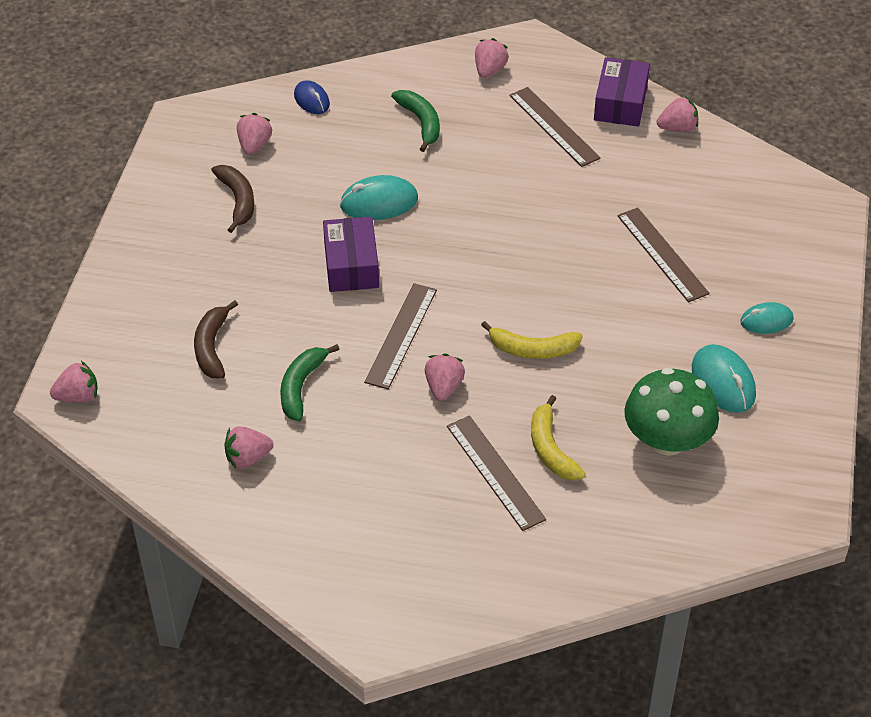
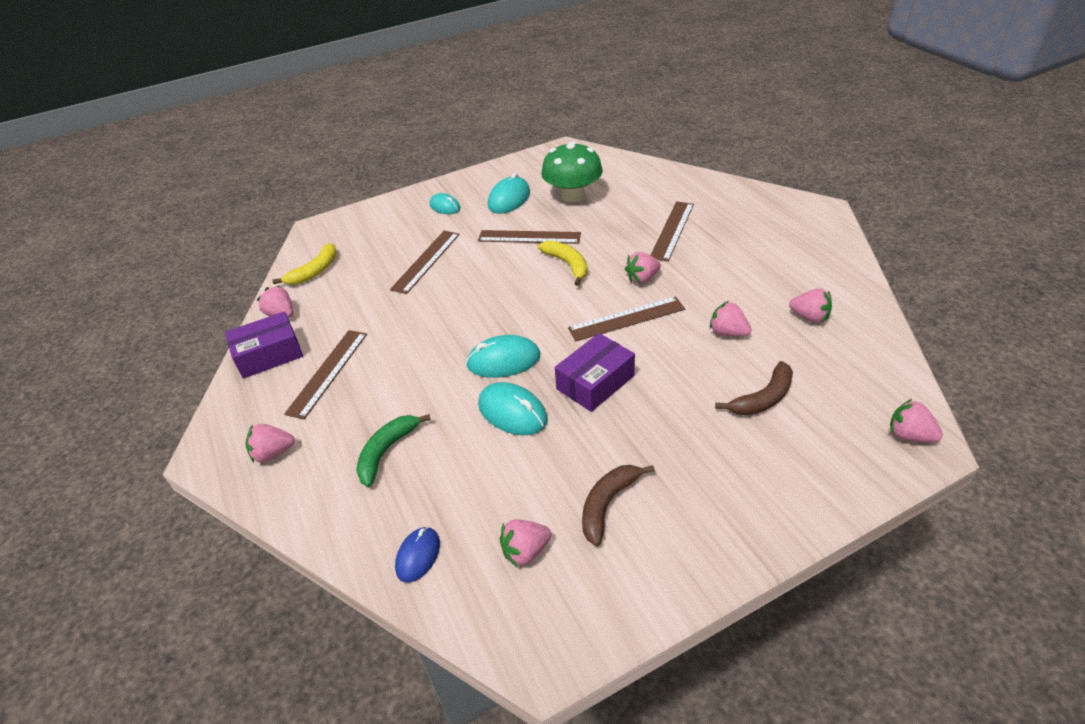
camera: 125 degrees left, 5 degrees down
green banana [280,344,339,421] -> pink strawberry [710,301,751,337]
yellow banana [531,395,586,481] -> yellow banana moved to [272,243,337,285]
none -> turquoise mouse [466,335,540,378]
none -> brown ruler [478,230,581,244]

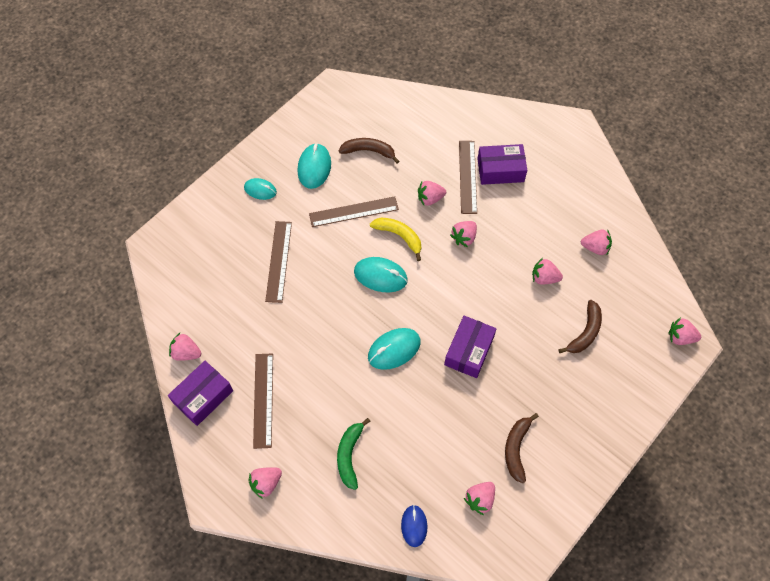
camera: 25 degrees left, 20 degrees up
yellow banana [272,243,337,285] -> none
turquoise mouse [478,382,548,435] -> turquoise mouse moved to [354,257,408,292]
green mushroom [541,141,603,203] -> brown banana [339,138,399,164]
brown ruler [568,296,685,341] -> none
none -> pink strawberry [418,181,446,206]
none -> purple box [477,144,527,185]

